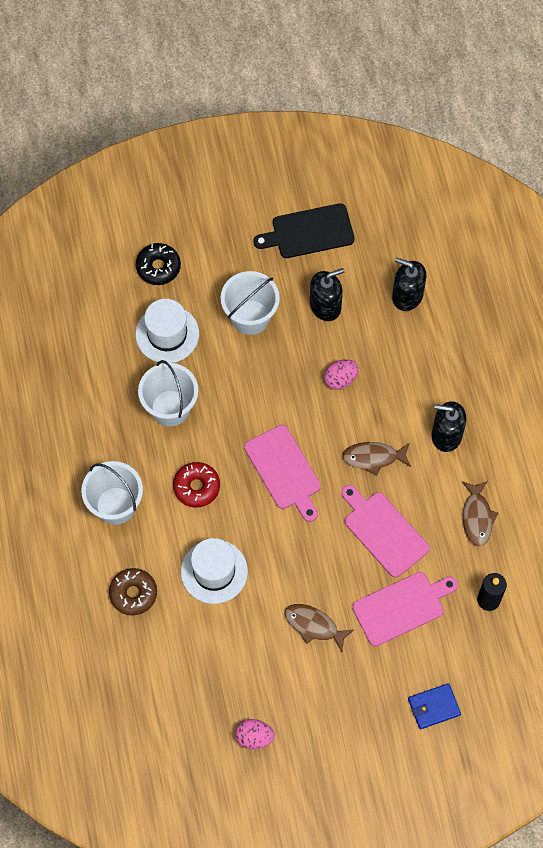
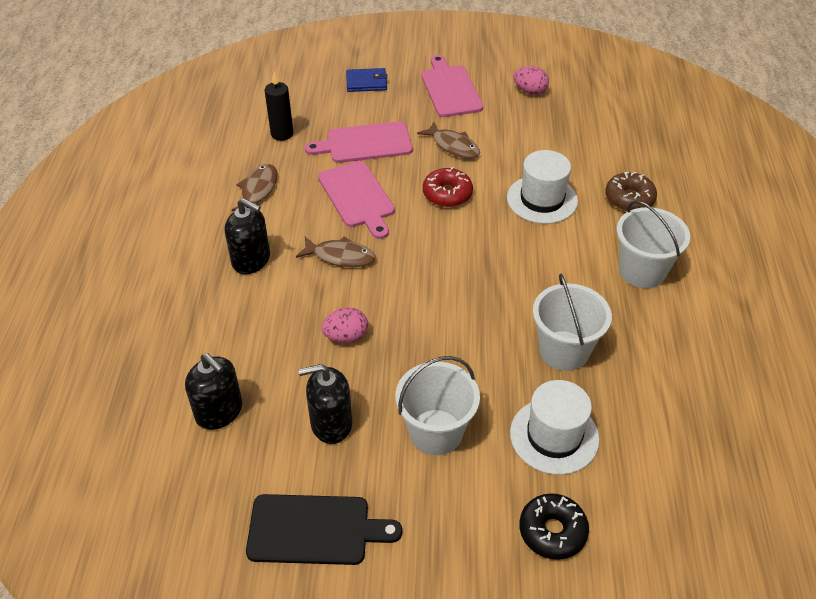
camera: 165 degrees left, 20 degrees down
red donut [173,462,220,508] -> red donut moved to [423,167,473,207]
pink cutting board [244,425,321,522] -> pink cutting board moved to [421,55,483,117]

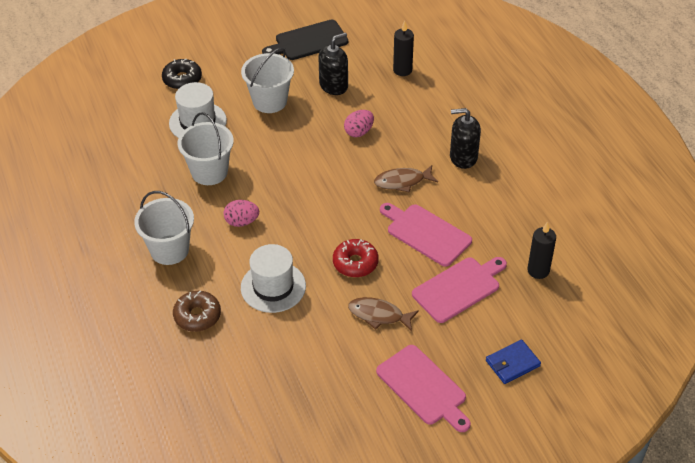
camera: 155 degrees right, 0 degrees up
black soap dispenser [185,353,242,430] -> black candle [393,21,414,76]
brown fish [232,164,278,211] -> none
pink egg [514,66,549,95] -> pink egg moved to [224,200,259,227]

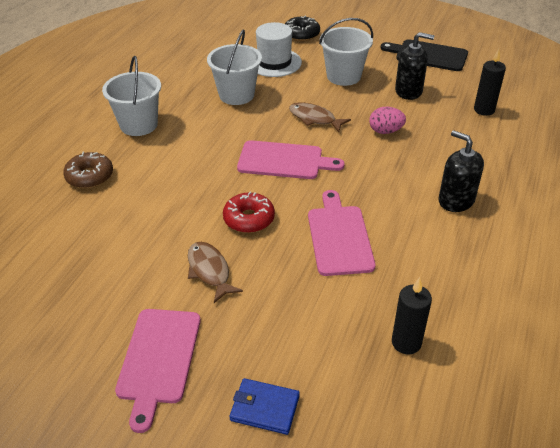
camera: 45 degrees right, 5 degrees down
pink egg [224,200,259,227] -> none
white hat [241,244,306,313] -> none
brown fish [374,165,438,193] -> brown fish moved to [289,102,351,132]
pink cutting board [412,257,507,323] -> pink cutting board moved to [237,140,345,179]

